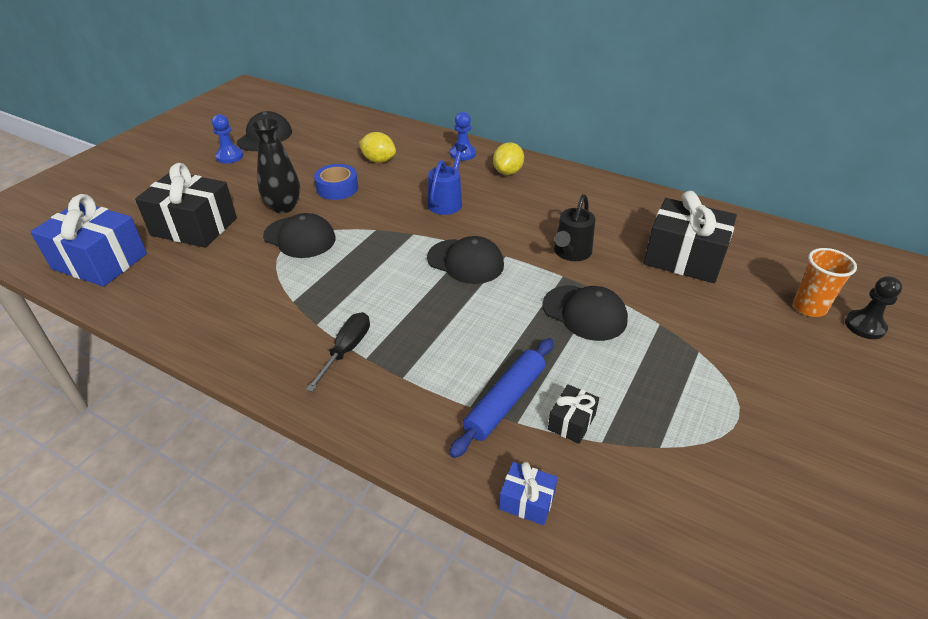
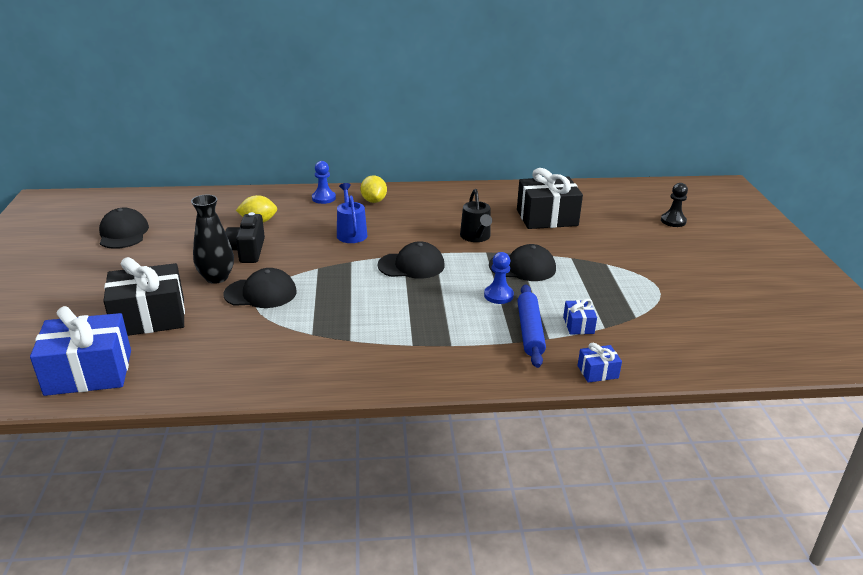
camera: 35 degrees left, 10 degrees down
blue pawn [212,114,243,164] -> blue pawn moved to [484,252,514,304]
black screwdriver [306,312,370,392] -> none
blue tape [314,164,358,200] -> black camera [225,212,265,263]
black gift [548,384,599,444] -> blue gift [563,299,597,334]
orange cup [793,248,857,317] -> none

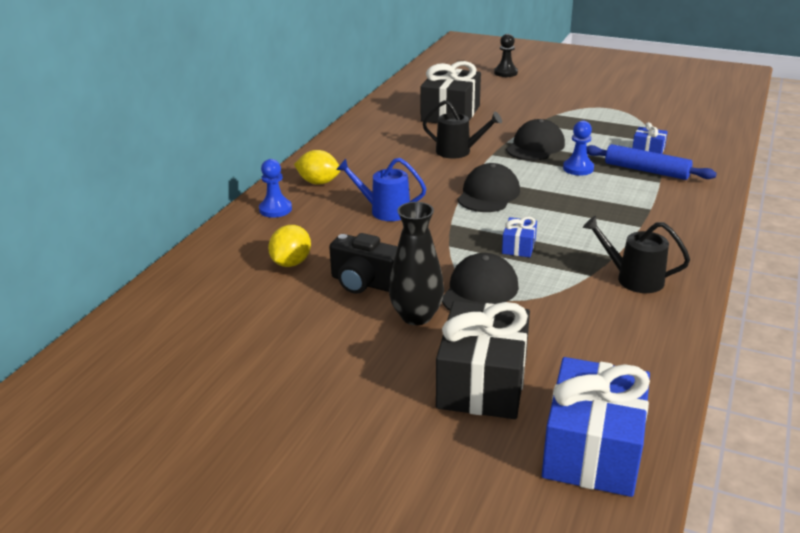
camera: 60 degrees left, 0 degrees up
black cap [99,208,149,249] -> none
blue gift [578,343,622,383] -> blue gift moved to [502,216,537,257]
none -> black watering can [583,216,690,293]

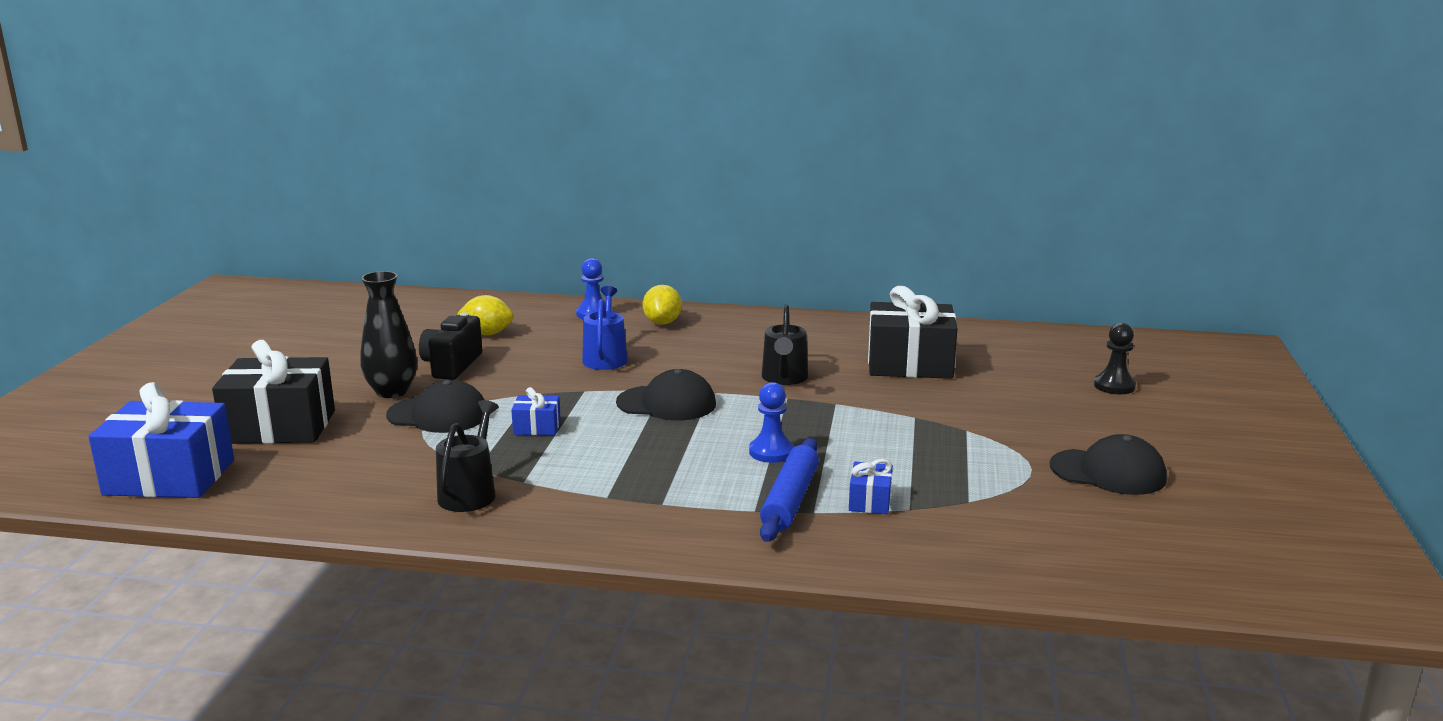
camera: 75 degrees right, 10 degrees down
black cap [506,119,565,161] -> black cap moved to [1050,434,1167,495]

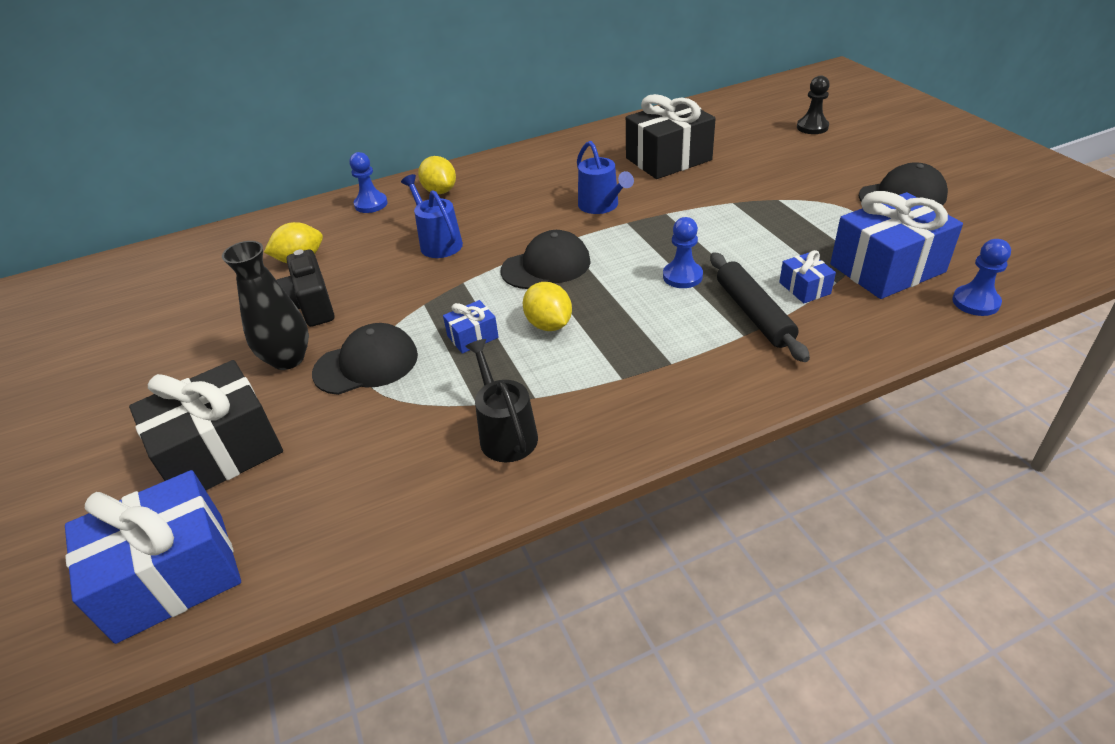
camera: 30 degrees left, 20 degrees up
blue rolling pin [760,438,819,542] -> black rolling pin [710,252,810,362]
black watering can [762,304,808,385] -> blue watering can [577,141,634,214]
none -> yellow lemon [523,282,572,331]
none -> blue gift [830,191,963,299]
none -> blue pawn [952,239,1011,316]

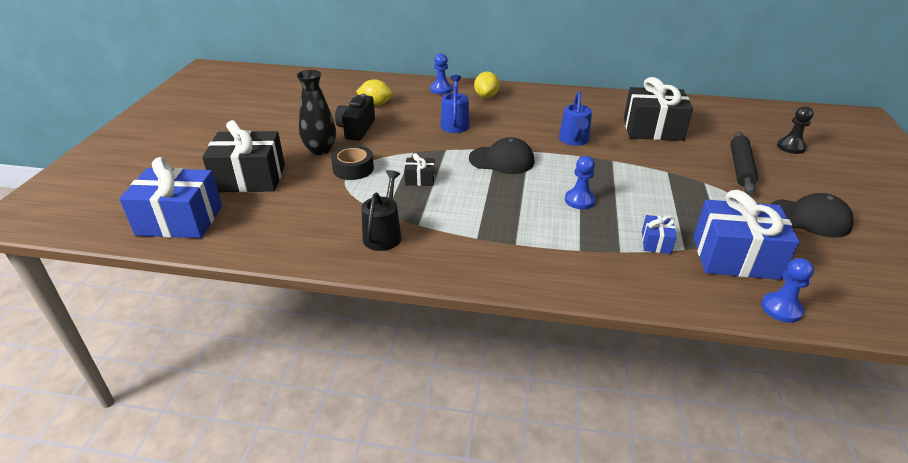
camera: 30 degrees right, 5 degrees down
black cap [312,323,418,395] -> black tape [331,145,374,180]
blue gift [443,300,499,354] -> black gift [404,153,435,186]
yellow lemon [523,282,572,331] -> none
black rolling pin [710,252,810,362] -> black rolling pin moved to [730,131,758,194]

